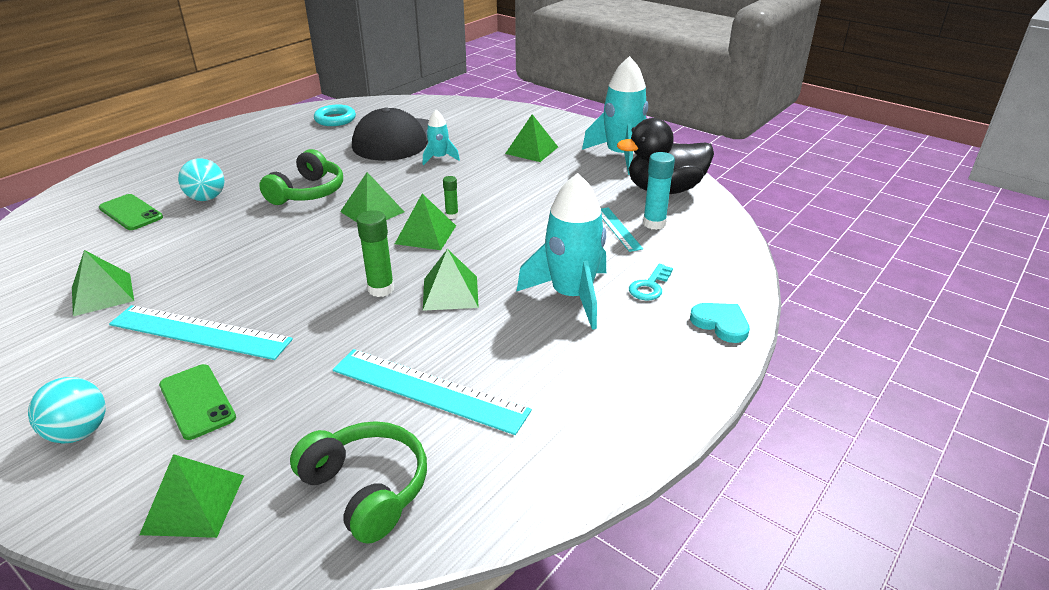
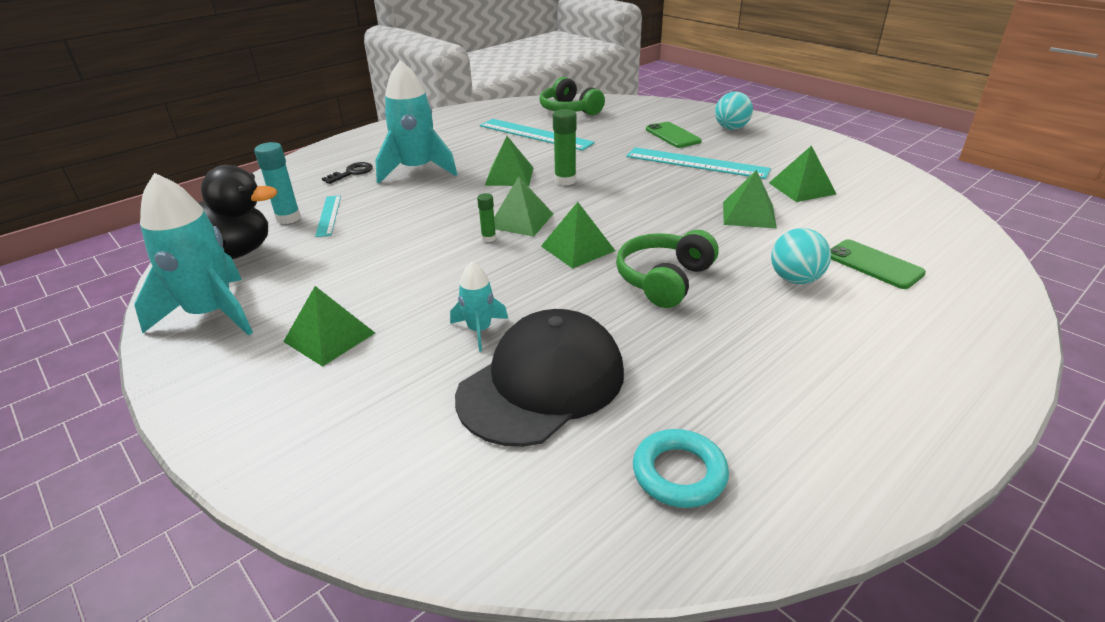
camera: 170 degrees left, 0 degrees up
green pyramid [139,454,244,538] -> green pyramid moved to [723,170,777,229]
turquoise key [629,264,673,300] -> black key [322,162,373,184]
turquoise heart [690,303,750,343] -> none

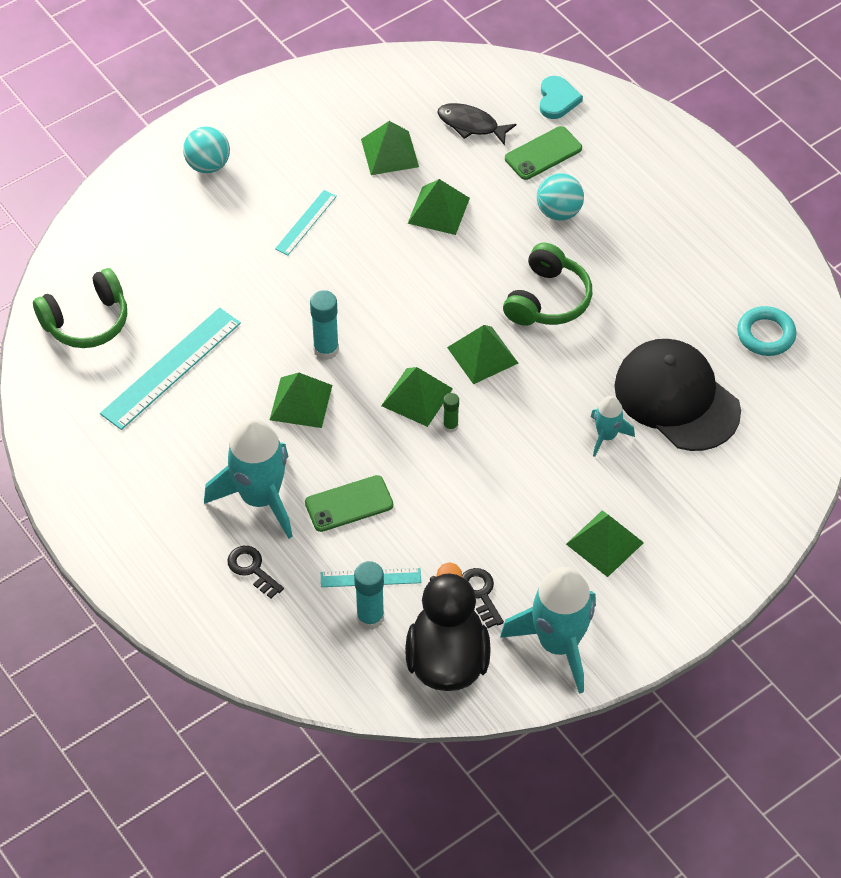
camera: 85 degrees left, 20 degrees up
green glue stick [553,109,577,186] -> turquoise glue stick [310,290,339,360]
green headphones [616,230,719,308] -> green headphones turned 105 degrees counterclockwise [503,243,592,326]
turquoise ruler [627,147,771,179] -> turquoise ruler [275,190,337,255], size x0.55
green phone [646,122,702,148] -> green phone moved to [305,475,393,532]
none -> black fish [437,103,517,145]
none -> black key [462,568,504,628]
none -> turquoise heart [540,76,583,119]

